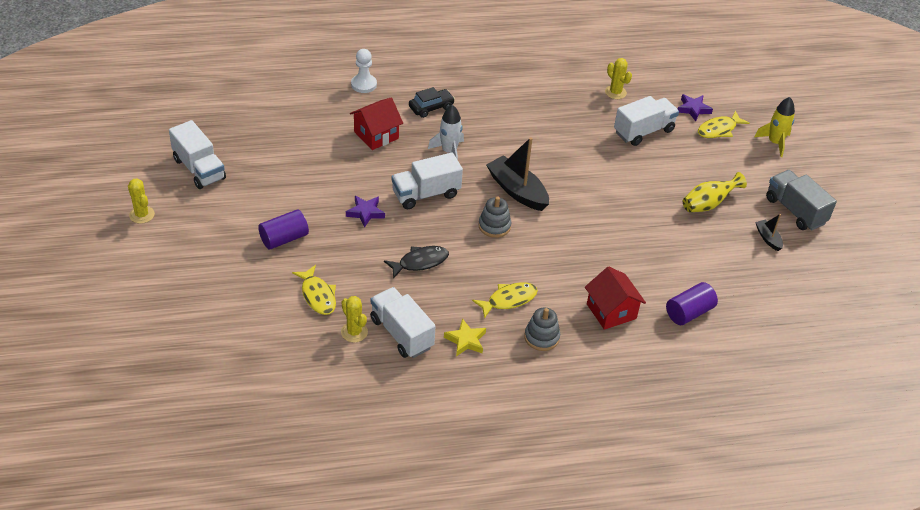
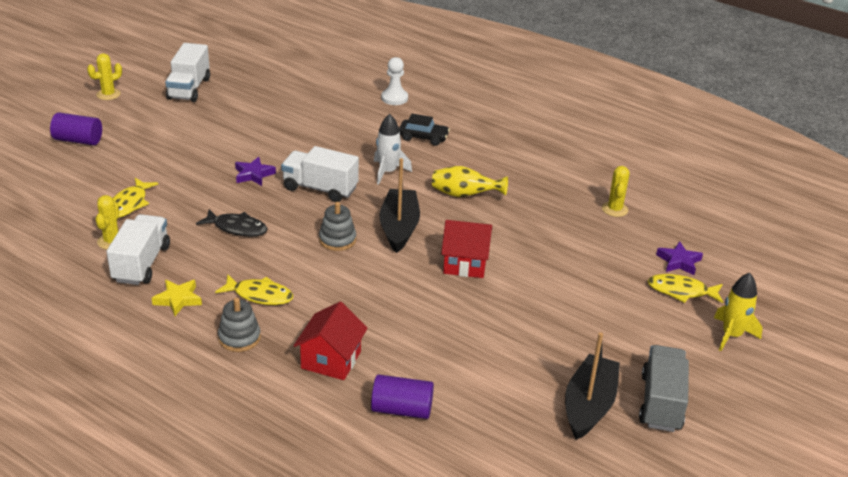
camera: 45 degrees right, 10 degrees down
yellow cactus [128,178,155,224] -> yellow cactus turned 45 degrees clockwise [87,53,122,100]
purple cylinder [258,210,309,250] -> purple cylinder moved to [50,113,102,145]
red house [350,97,403,150] -> red house moved to [441,220,492,278]
white truck [614,96,679,146] -> none
yellow vase [683,172,747,213] -> yellow vase moved to [432,166,508,197]
black boat [755,214,783,251] -> black boat [565,333,620,440], size x2.01

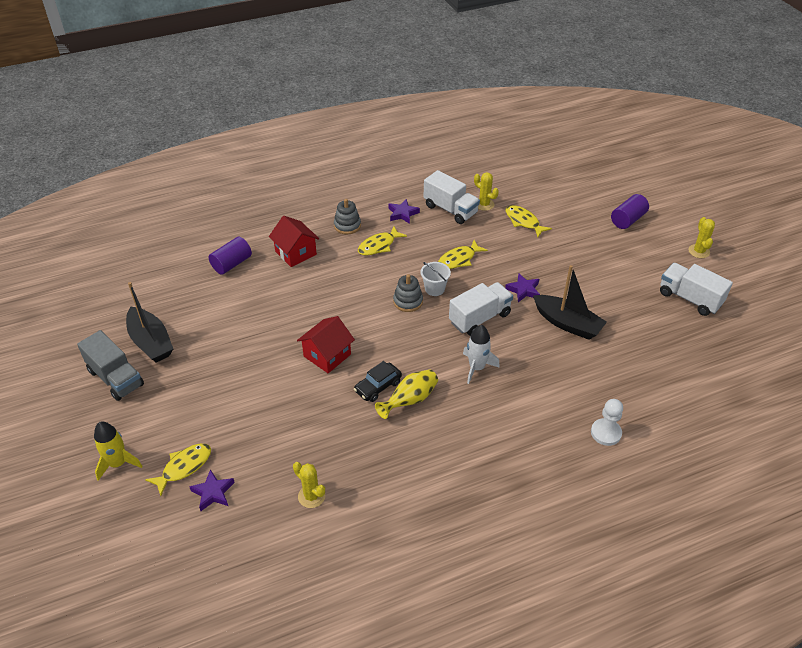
camera: 125 degrees right, 10 degrees up
yellow star [152,280,202,316] -> purple star [388,199,420,224]
black fish [196,209,268,237] -> yellow fish [438,240,488,269]
black boat [379,158,420,253] -> black boat moved to [533,265,607,340]
black car [399,114,450,146] -> black car moved to [354,361,402,402]
none -> white bucket [421,262,451,296]

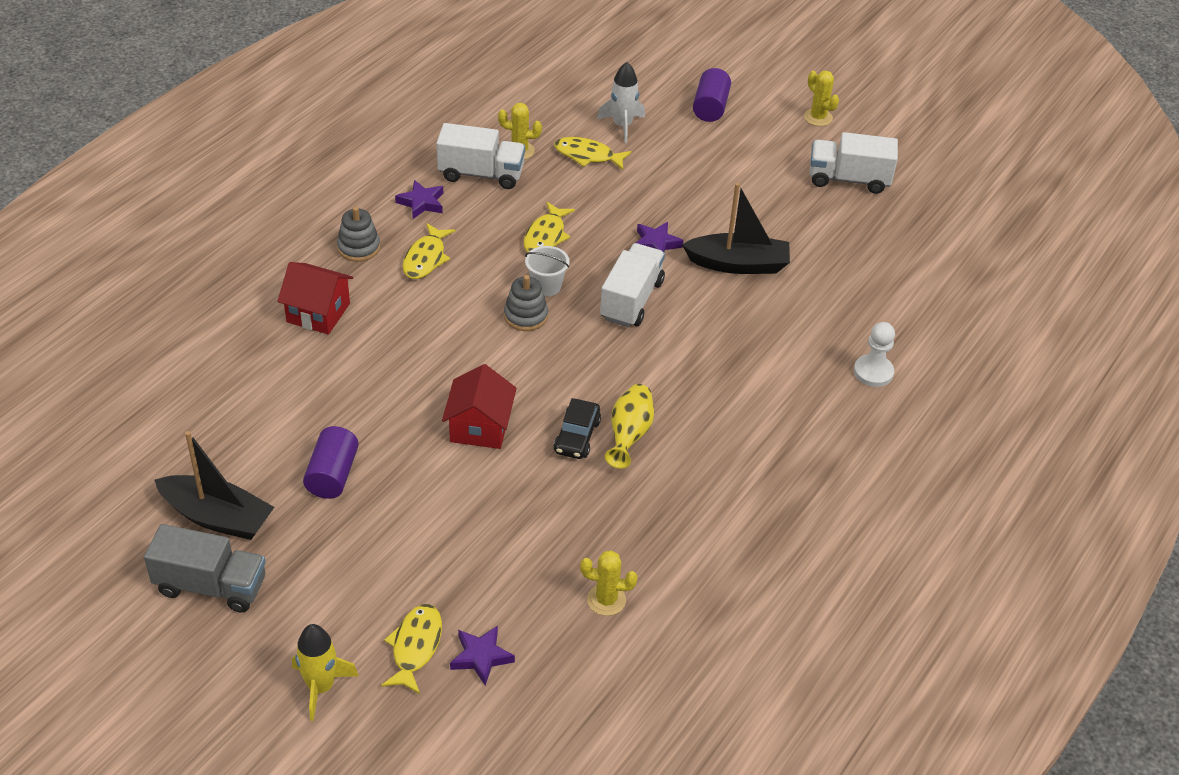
camera: 35 degrees left, 0 degrees up
purple cylinder [209,237,252,275] -> purple cylinder moved to [303,426,359,499]
white rocket [463,325,500,384] -> white rocket moved to [597,62,645,143]

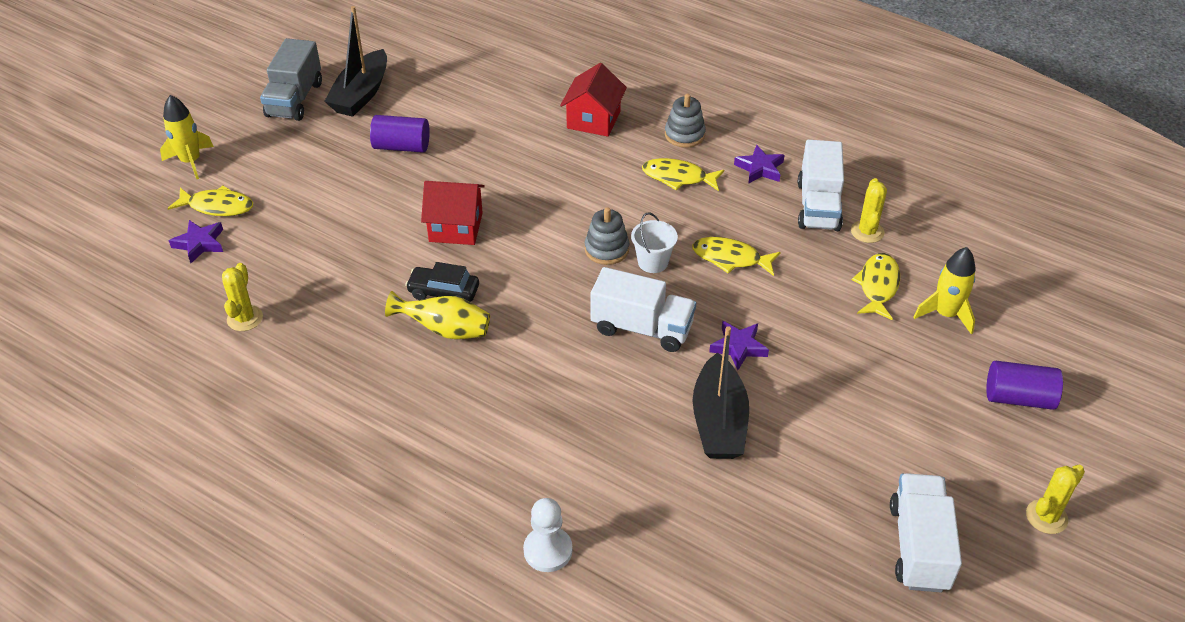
camera: 90 degrees right, 0 degrees up
white rocket [597,62,645,143] -> yellow rocket [914,247,976,334]

